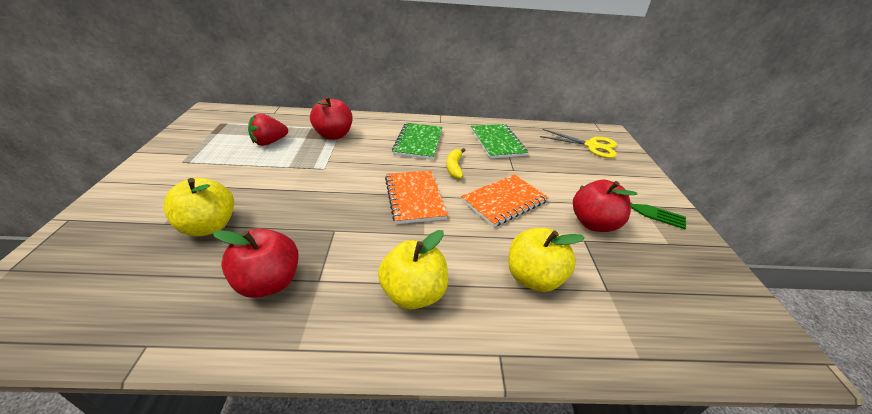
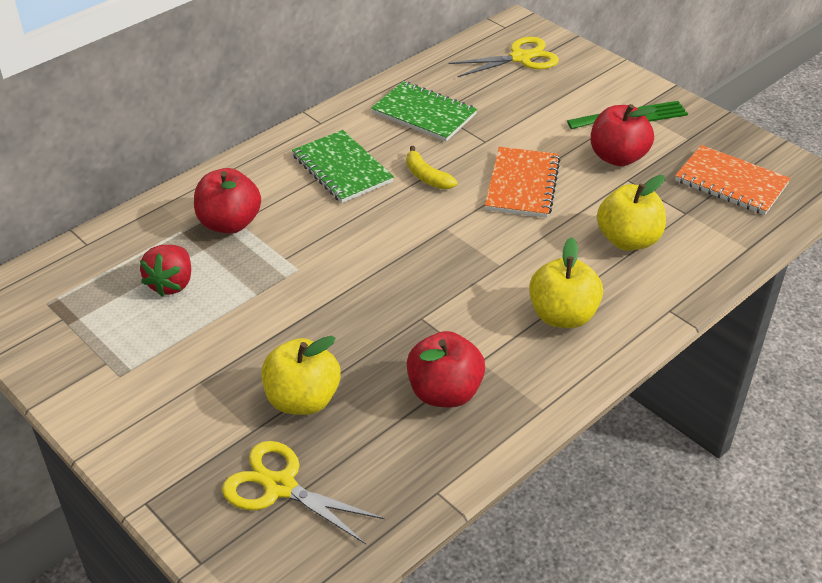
camera: 40 degrees left, 5 degrees up
orange notebook [385,171,448,224] -> orange notebook moved to [675,145,791,215]
none -> yellow scissors [222,441,385,544]

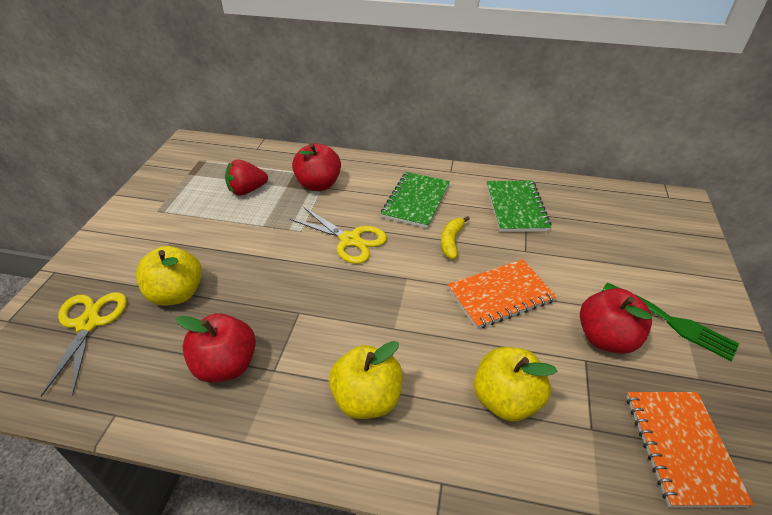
camera: 55 degrees right, 0 degrees up
yellow scissors [449,37,559,77] -> yellow scissors moved to [290,207,387,264]

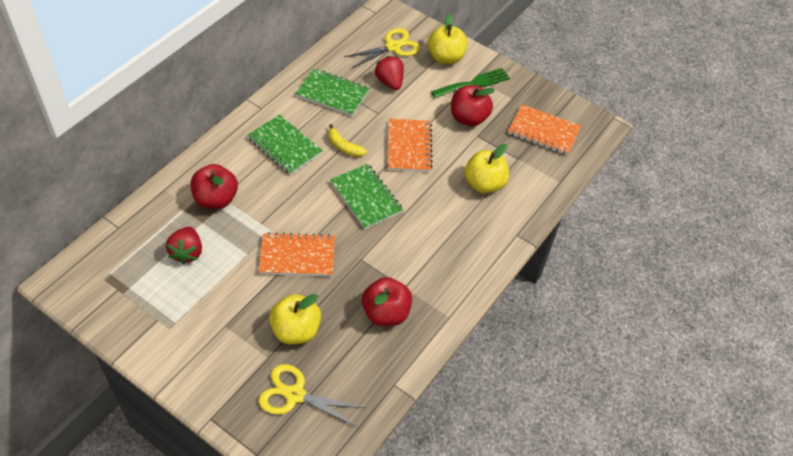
camera: 70 degrees left, 10 degrees up
yellow scissors [290,207,387,264] -> yellow scissors moved to [344,28,420,68]
yellow apple [329,341,403,419] -> yellow apple moved to [428,14,467,64]
none -> orange notebook [259,232,335,276]
none -> green notebook [330,163,403,229]
none -> red strawberry [375,56,404,90]

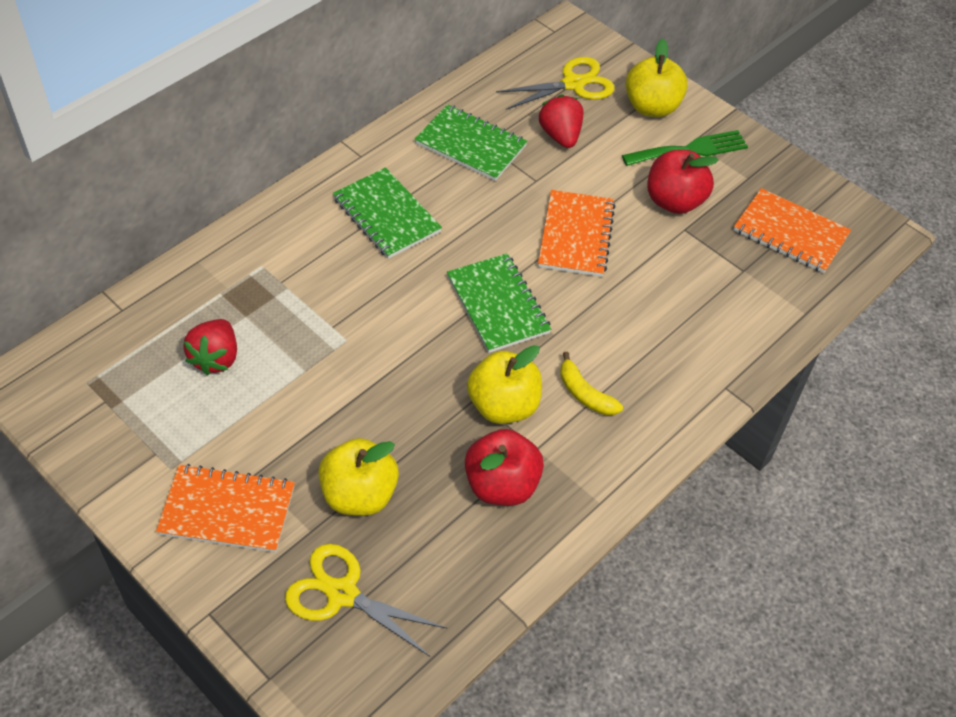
camera: 10 degrees right, 0 degrees up
red apple [191,164,238,209] -> none
orange notebook [259,232,335,276] -> orange notebook moved to [156,464,295,553]
yellow banana [329,124,367,157] -> yellow banana moved to [560,352,623,415]
yellow apple [464,144,509,194] -> yellow apple moved to [467,345,542,424]

